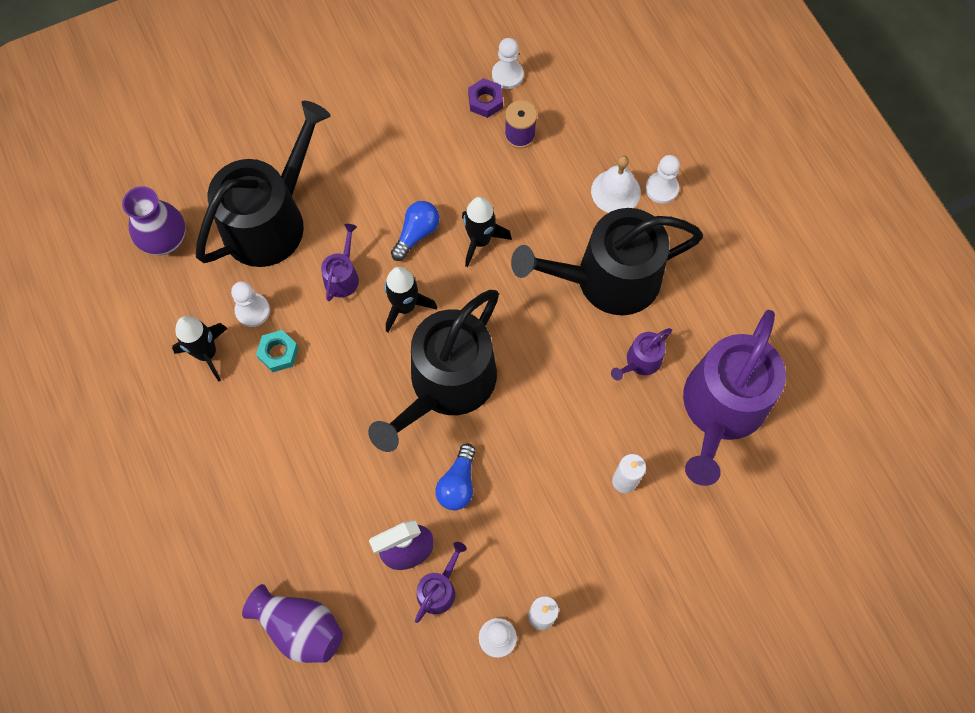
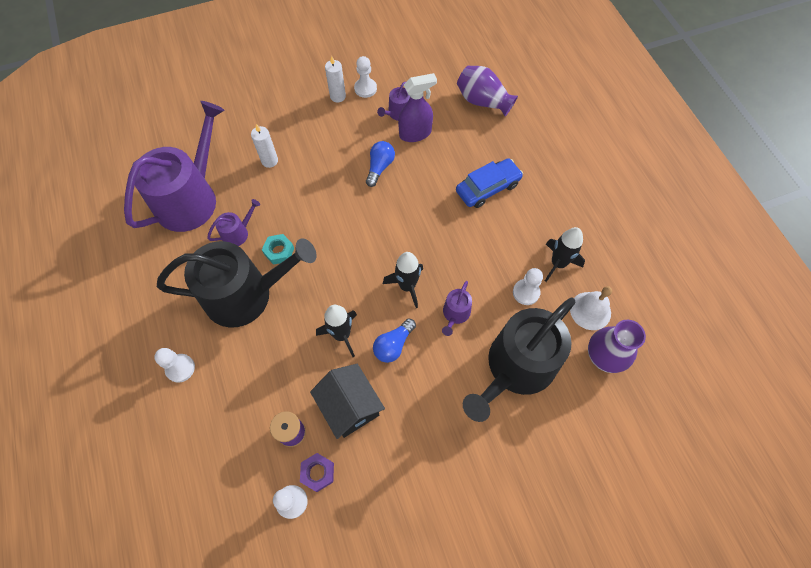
camera: 175 degrees left, 5 degrees down
turquoise nut [256,330,299,372] -> turquoise nut moved to [262,234,294,265]
black watering can [368,290,499,452] -> none
white bell [591,156,641,213] -> white bell moved to [570,286,612,330]
none -> black house [310,364,385,439]
none -> blue car [456,158,523,208]

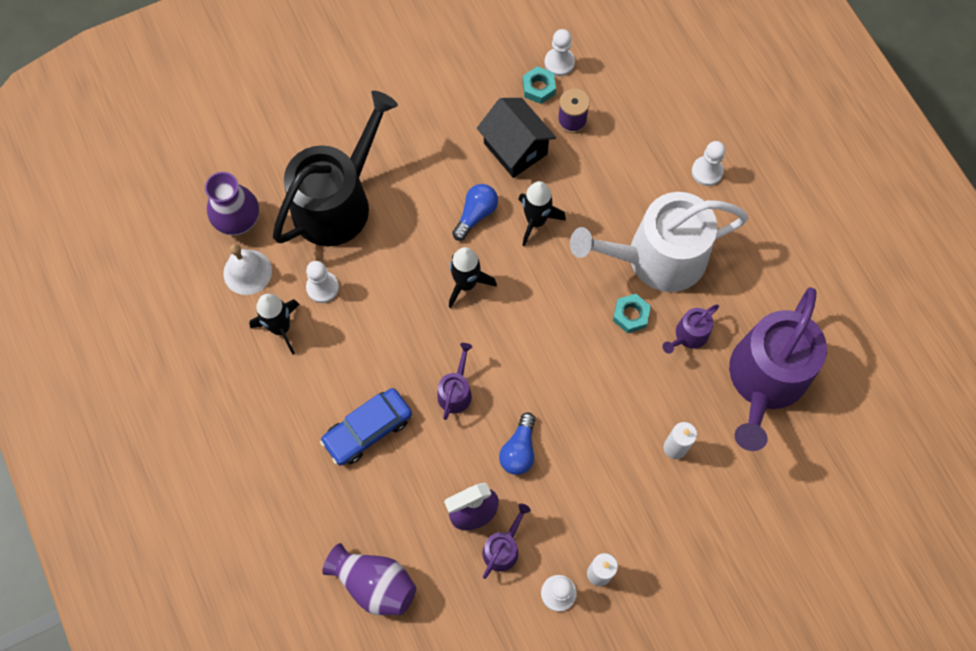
camera: 175 degrees right, 5 degrees up
black watering can [157,238,317,328] -> white watering can [570,192,749,292]
purple nut [300,453,334,492] -> turquoise nut [522,66,556,104]
purple watering can [442,281,472,336] -> purple watering can moved to [437,343,472,420]

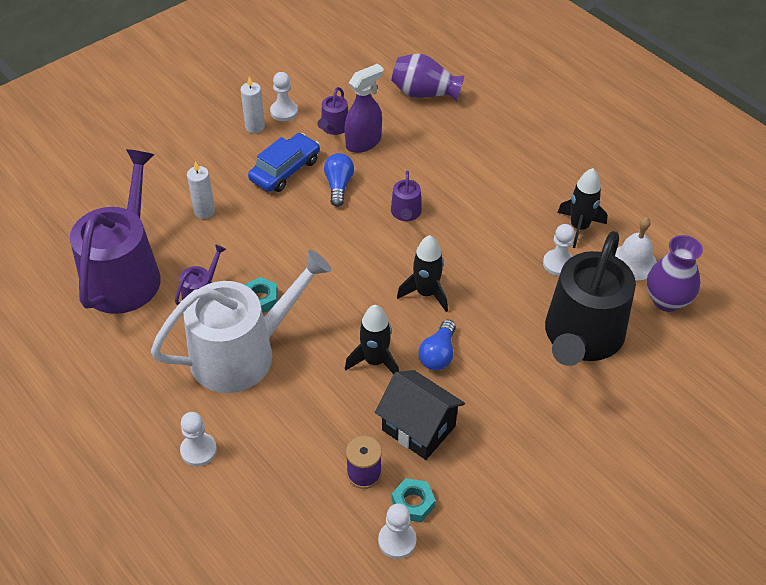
camera: 165 degrees right, 20 degrees down
blue car [320,388,412,465] -> blue car moved to [248,133,320,192]

